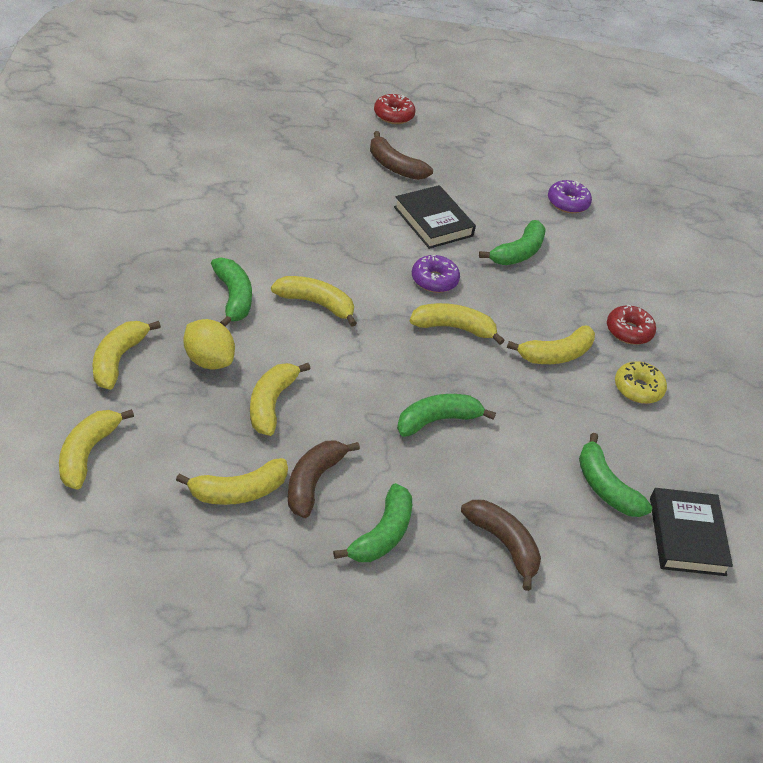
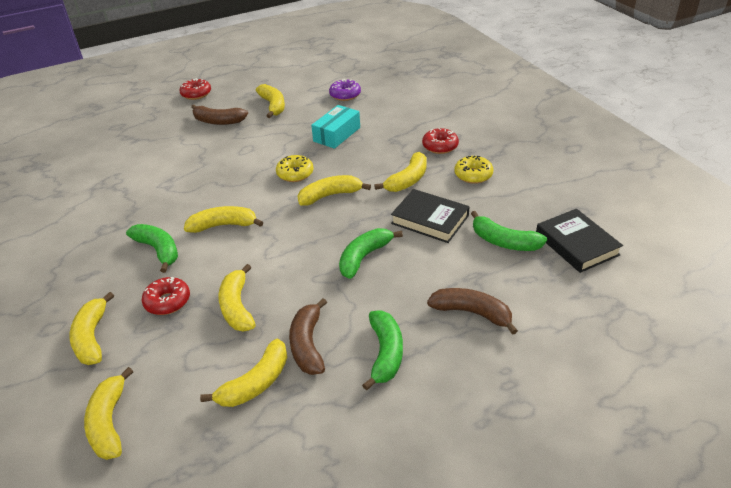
camera: 20 degrees left, 5 degrees down
yellow lemon [184,319,235,370] -> red donut [142,277,190,315]
black book [394,185,476,249] -> black book moved to [391,189,470,243]
purple donut [412,255,460,293] -> yellow donut [276,155,313,182]
green banana [479,220,546,265] -> turquoise box [311,105,360,149]
none -> yellow banana [256,84,285,118]

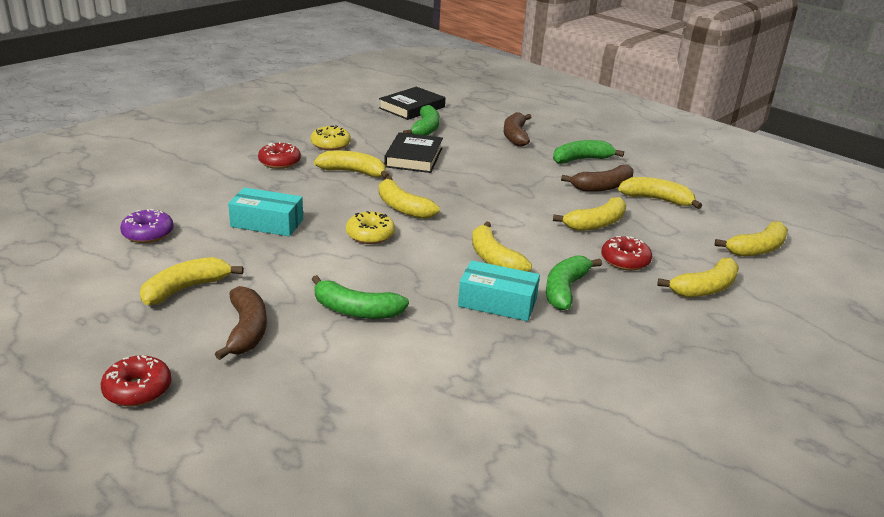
camera: 115 degrees left, 10 degrees down
green banana [339,228,403,279] -> green banana moved to [312,275,409,319]
none -> turquoise box [458,260,540,321]

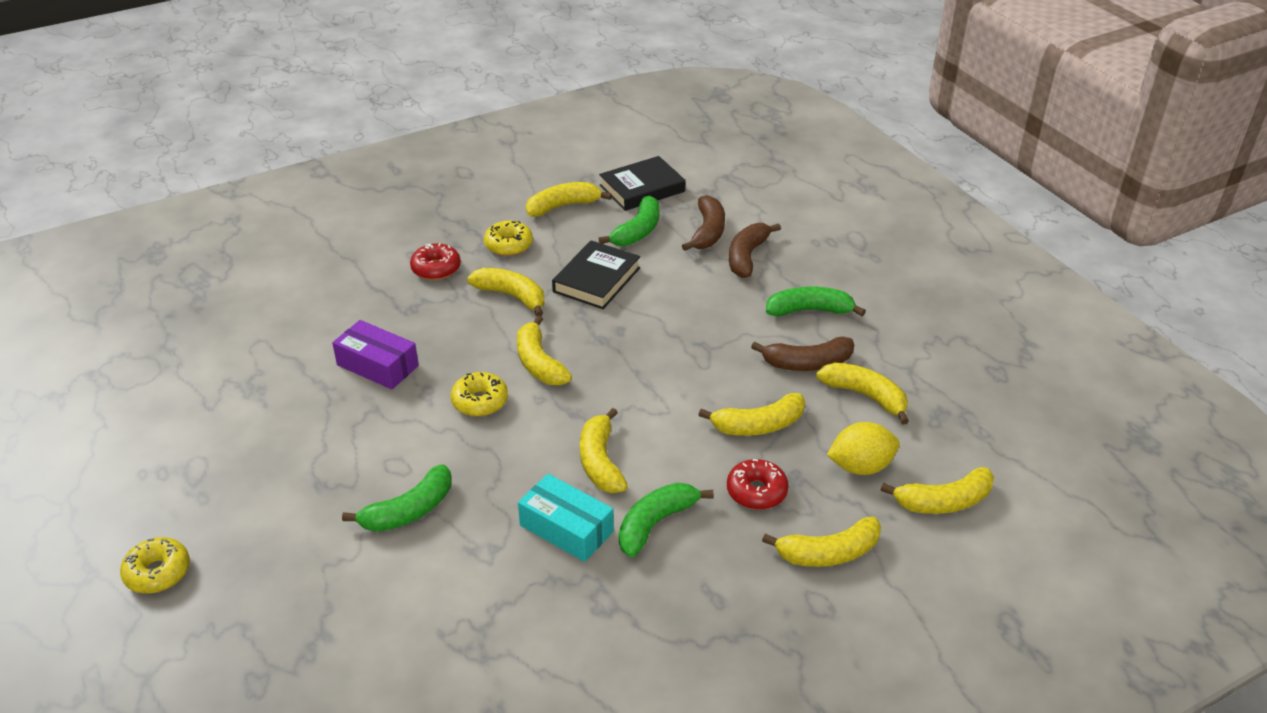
camera: 20 degrees right, 10 degrees up
red donut [101,355,172,407] -> yellow donut [120,537,190,594]
purple donut [120,209,174,243] -> none
yellow banana [140,257,244,305] -> yellow banana moved to [526,182,612,217]
brown banana [215,286,267,360] -> brown banana moved to [682,195,725,251]
turquoise box [228,187,303,236] -> purple box [332,320,419,390]
green banana [312,275,409,319] -> green banana turned 75 degrees counterclockwise [342,464,451,532]
none -> yellow lemon [827,422,900,475]

